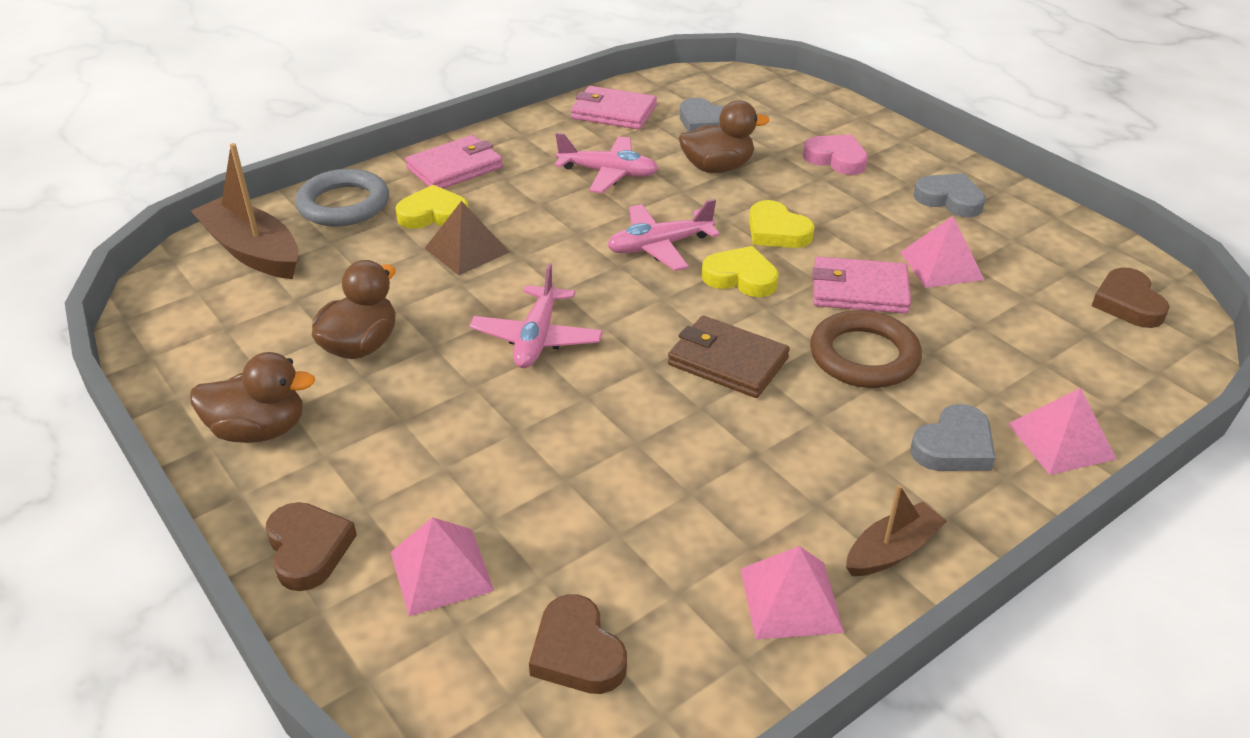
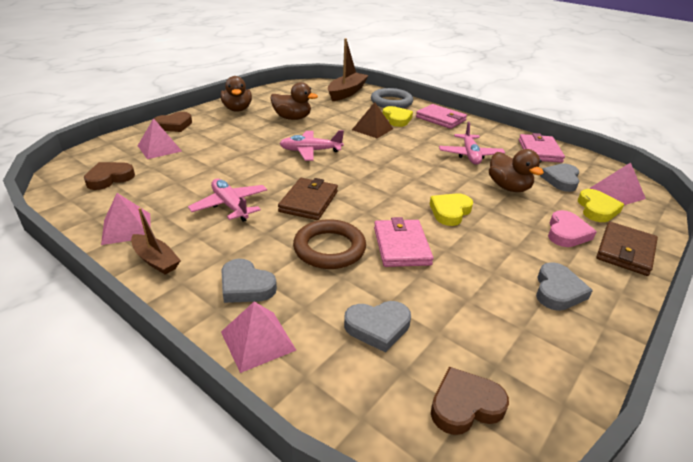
camera: 75 degrees right, 5 degrees down
pink plane [607,199,720,271] -> pink plane moved to [188,179,267,222]
yellow heart [702,246,779,297] -> yellow heart moved to [578,189,624,222]
pink pyramid [900,216,984,288] -> pink pyramid moved to [590,162,646,205]
none -> grey heart [344,301,411,353]
none -> brown wallet [596,222,658,276]

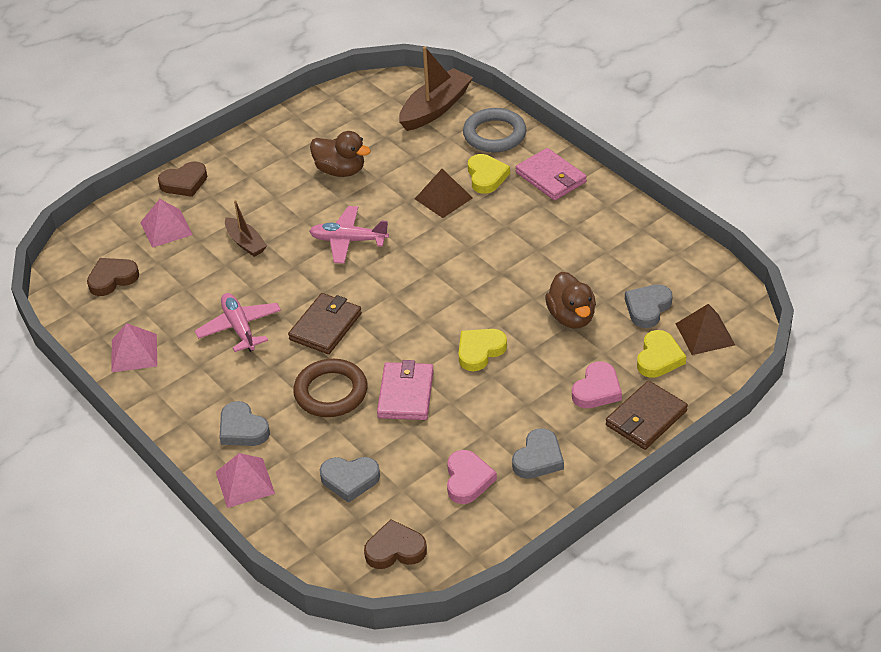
camera: 15 degrees right, 10 degrees up
brown boat [131,208,181,275] -> brown boat moved to [225,200,267,257]
brown duck [220,76,252,112] -> none
pink plane [439,122,505,165] -> none
pink wallet [519,133,565,163] -> none
pink pyramid [590,162,646,205] -> brown pyramid [675,304,735,355]
none -> pink heart [447,450,497,504]

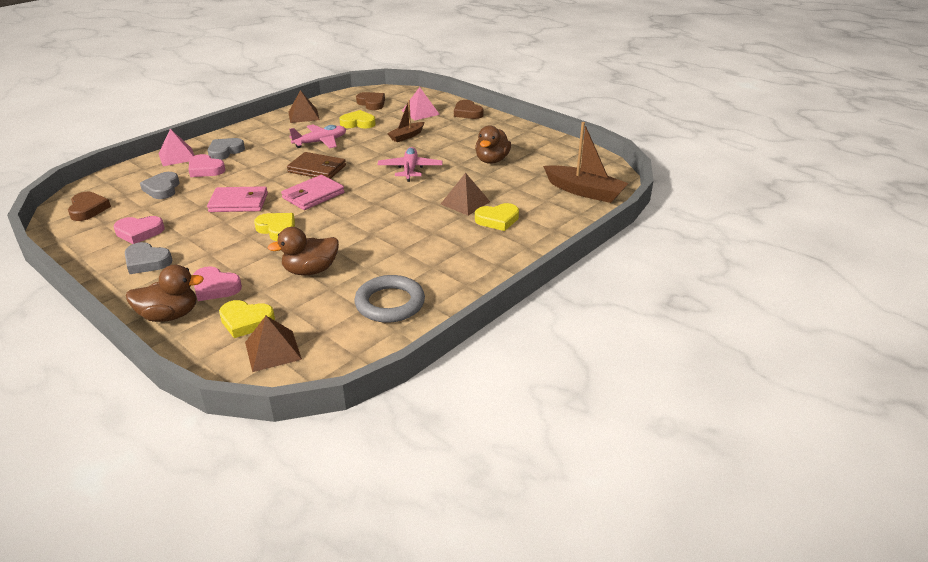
camera: 80 degrees right, 10 degrees down
pink pyramid [111,323,157,372] -> brown pyramid [288,90,320,123]
brown ring [293,359,368,417] -> none
grey ring [463,108,526,153] -> grey ring moved to [354,275,425,323]
pink wallet [516,148,587,201] -> pink wallet moved to [281,175,345,210]
brown wallet [606,381,688,450] -> brown duck [126,265,204,322]
grey heart [625,284,673,328] -> none
none -> pink heart [189,154,225,177]
none -> yellow heart [339,110,376,129]

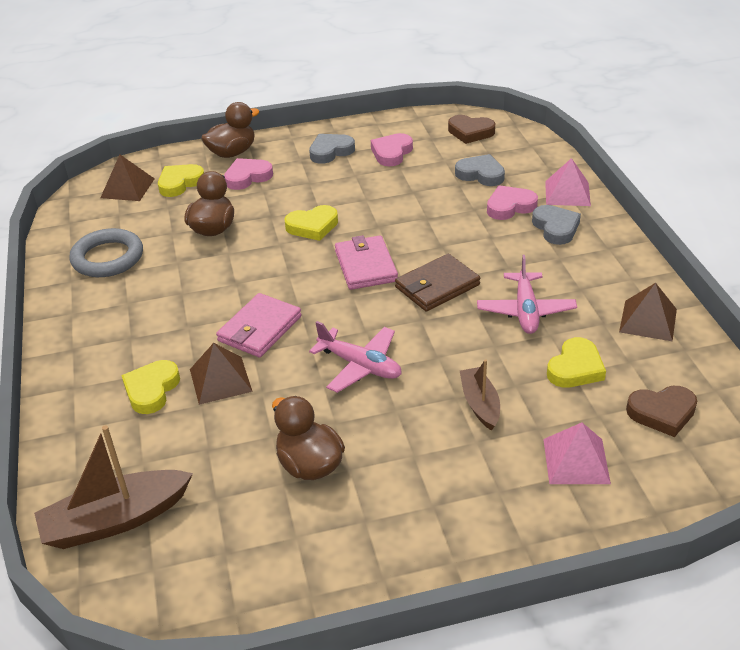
camera: 125 degrees right, 5 degrees up
brown duck [126,265,204,322] -> brown duck turned 150 degrees counterclockwise [201,102,260,158]
pink wallet [207,186,268,212] -> pink wallet moved to [216,293,302,357]
brown heart [454,100,484,119] -> none

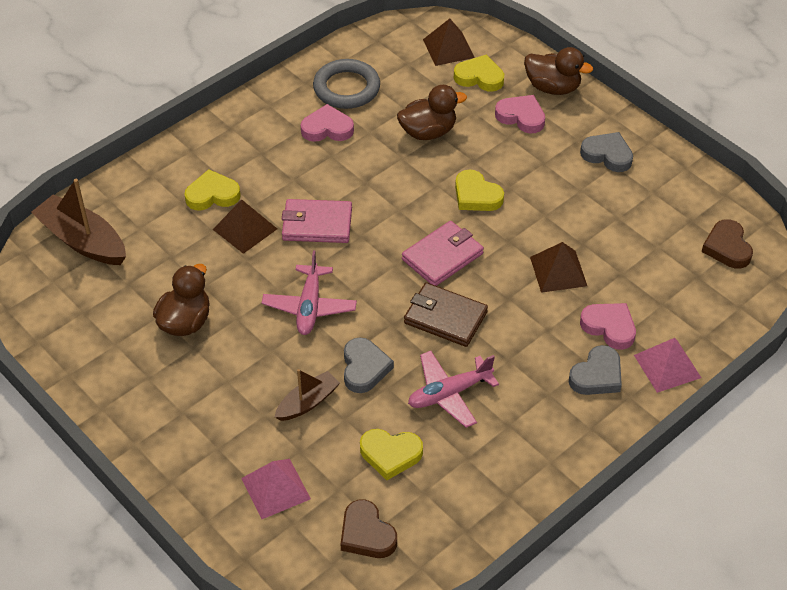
camera: 60 degrees right, 10 degrees up
pink heart [371,133,413,166] -> pink heart moved to [301,104,354,142]
grey heart [455,154,505,186] -> grey heart moved to [344,338,394,393]
brown pyramid [619,283,677,341] -> brown pyramid moved to [530,242,587,293]

